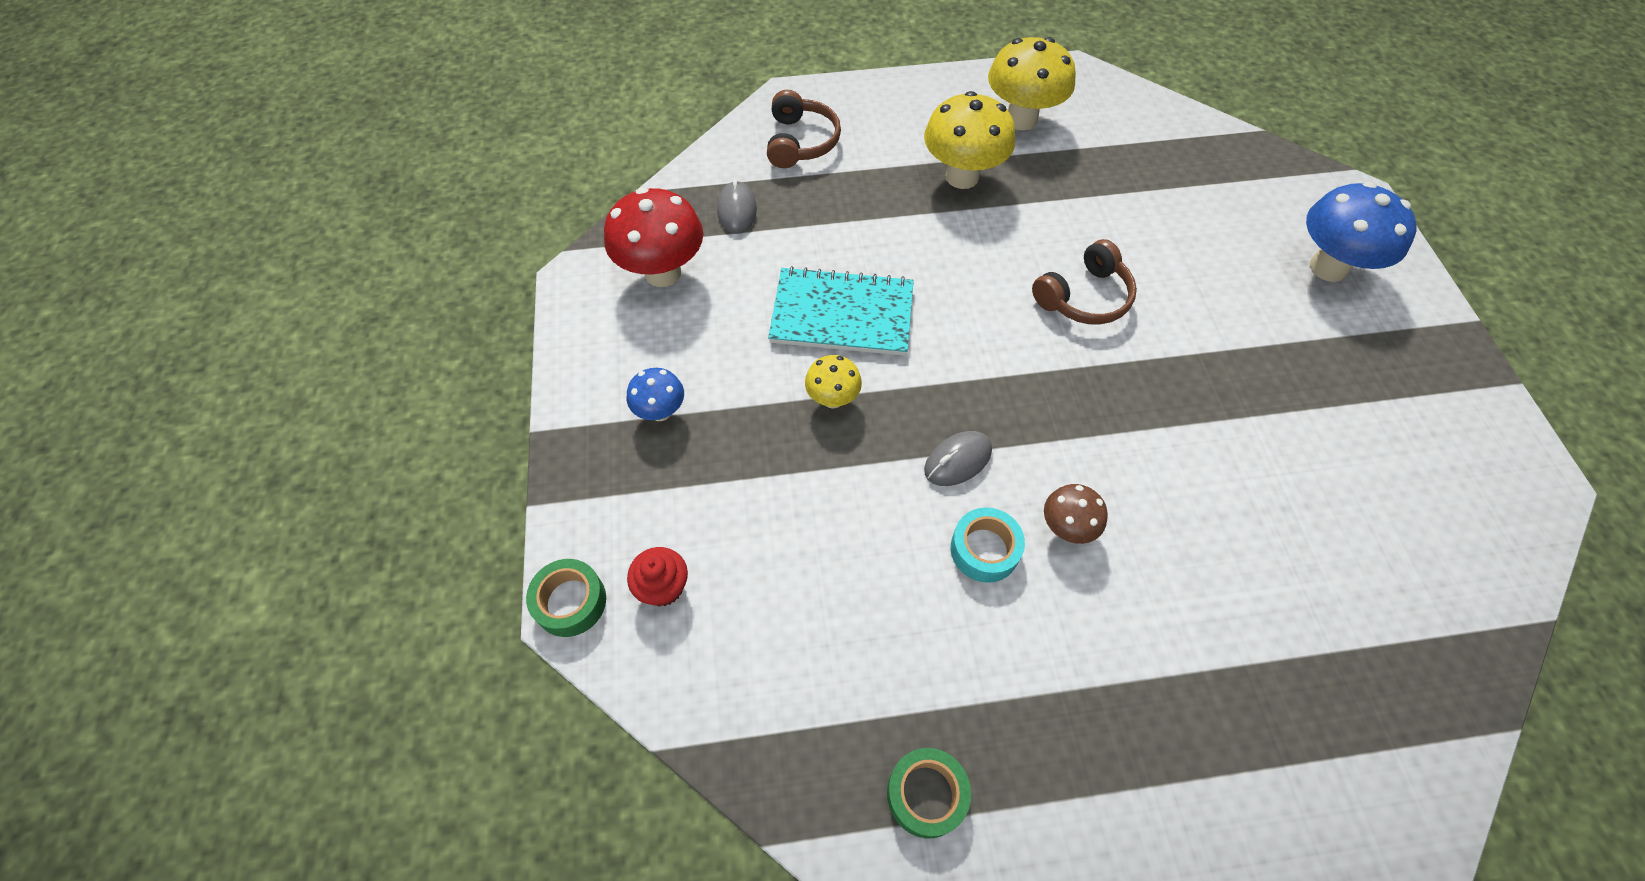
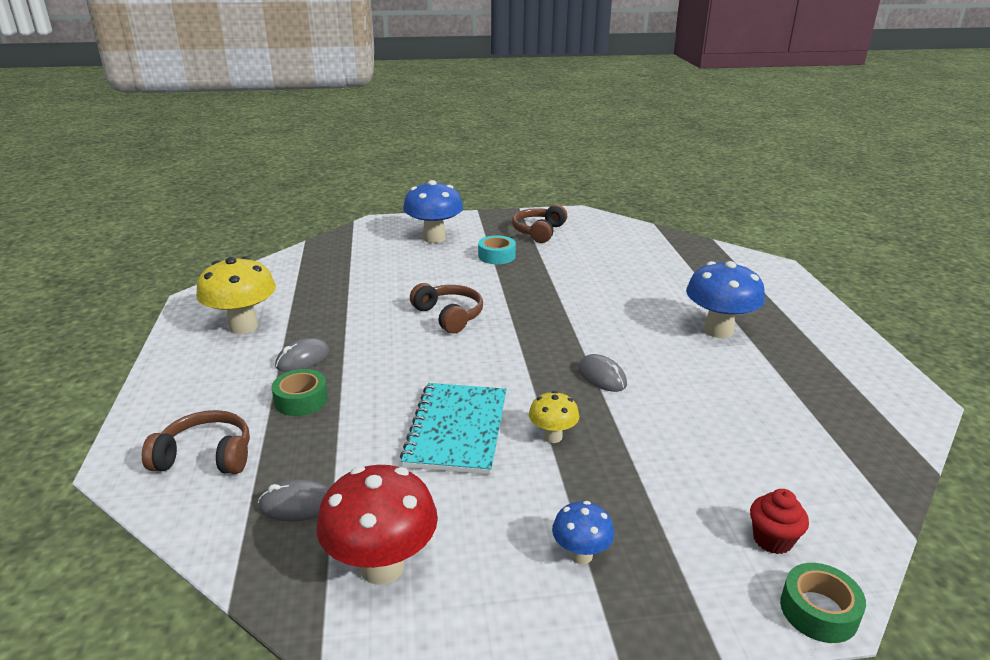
camera: 90 degrees left, 30 degrees down
green tape [887,748,971,838] -> green tape moved to [272,369,328,416]
yellow mushroom [924,91,1015,189] -> grey mouse [275,338,329,372]
turquoise tape [951,507,1025,583] -> turquoise tape moved to [478,236,516,264]
brown mushroom [1044,484,1108,544] -> none
none -> brown headphones [512,204,567,243]
none -> blue mushroom [686,261,765,338]

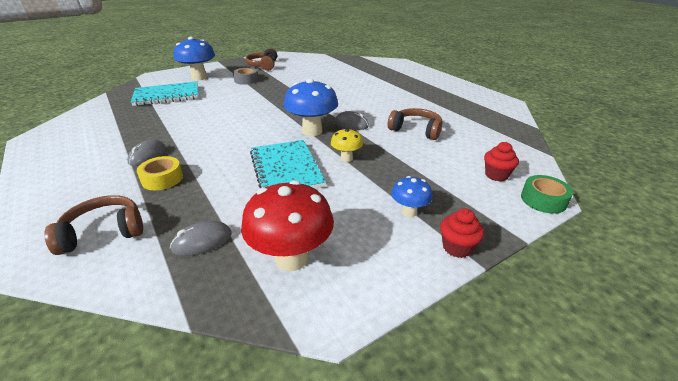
camera: 25 degrees left, 5 degrees up
yellow mushroom [196,256,276,334] -> none
green tape [272,369,328,416] -> yellow tape [137,156,183,190]
brown headphones [410,283,483,334] -> brown headphones moved to [388,108,443,140]
turquoise tape [478,236,516,264] -> grey tape [233,68,258,85]
blue mushroom [686,261,765,338] -> blue mushroom moved to [284,78,338,136]
none -> turquoise notebook [131,81,199,106]
none -> red cupcake [440,208,484,258]

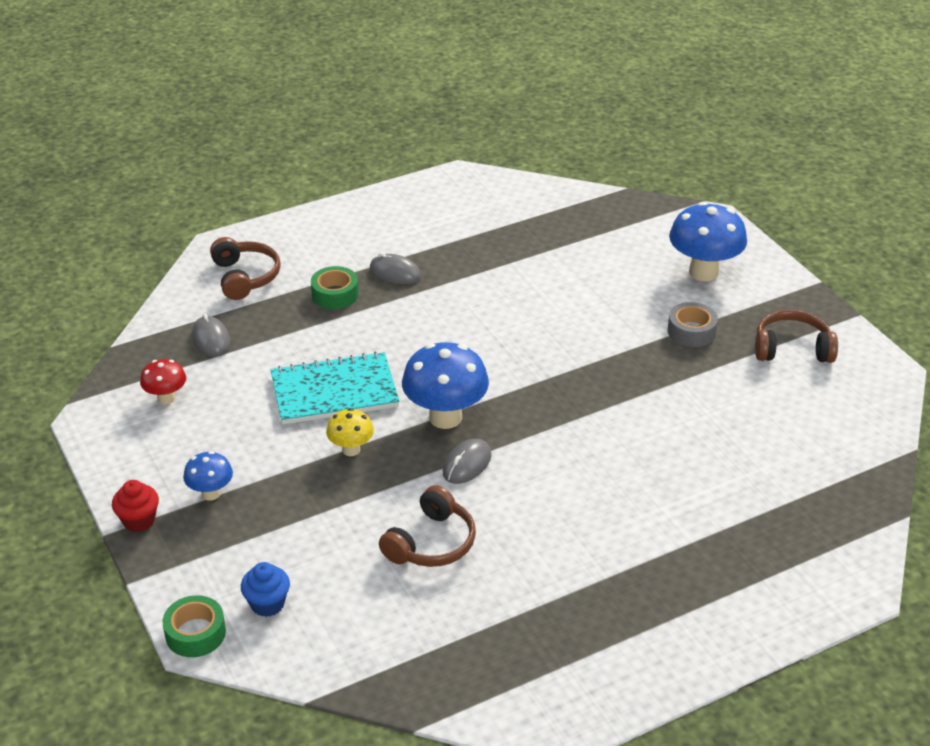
camera: 95 degrees right, 5 degrees up
turquoise notebook [131,81,199,106] -> none
yellow tape [137,156,183,190] -> green tape [311,266,359,309]
red mushroom [241,180,334,271] -> red mushroom [140,359,186,405], size x0.54
red cupcake [484,142,519,181] -> blue cupcake [241,562,290,617]

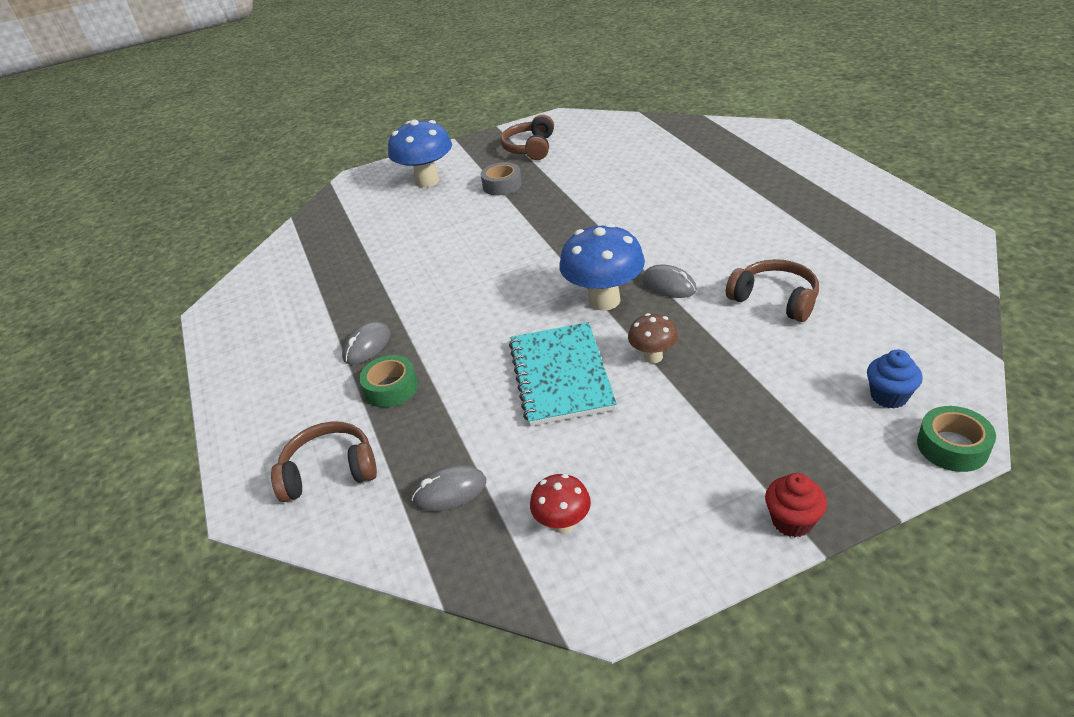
camera: 80 degrees left, 0 degrees up
blue mushroom [183,451,233,501] -> none
yellow mushroom [326,408,374,456] -> brown mushroom [628,313,678,363]

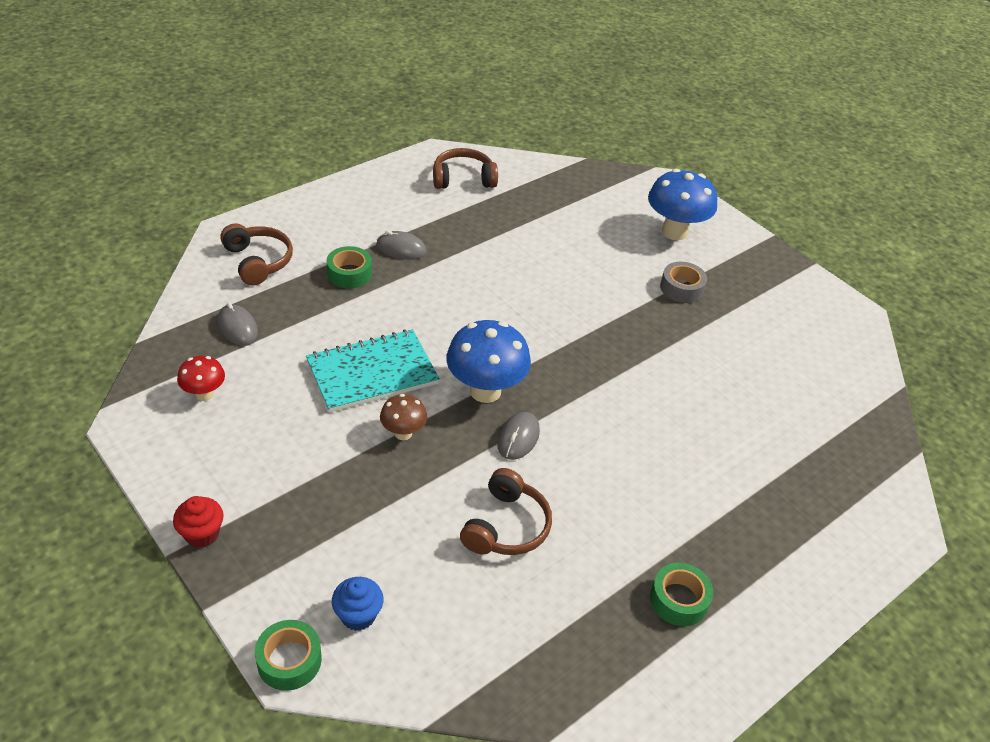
camera: 65 degrees right, 5 degrees up
brown headphones [501,114,554,160] -> brown headphones moved to [433,148,498,189]
none -> green tape [650,562,713,626]

